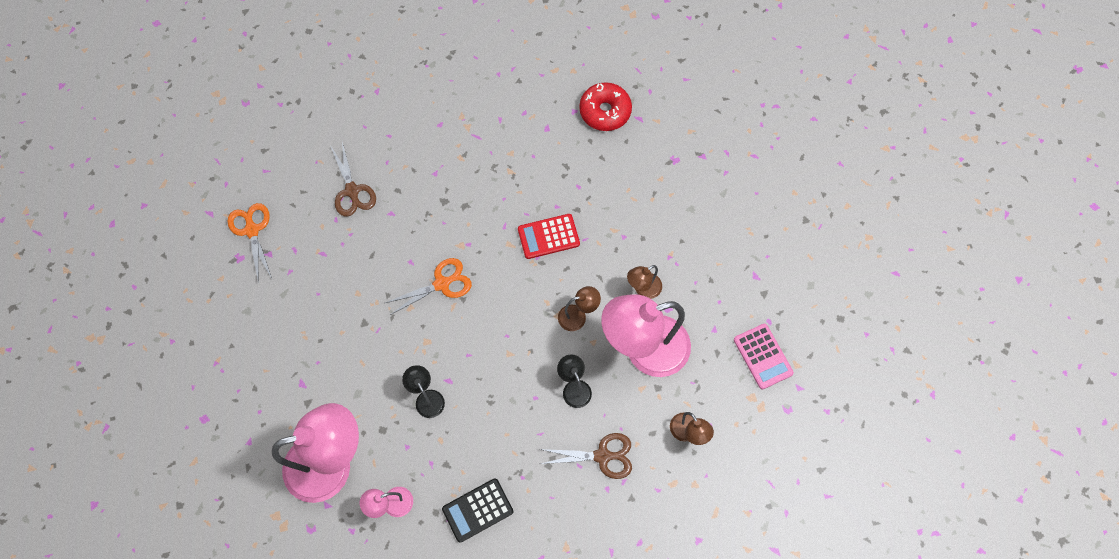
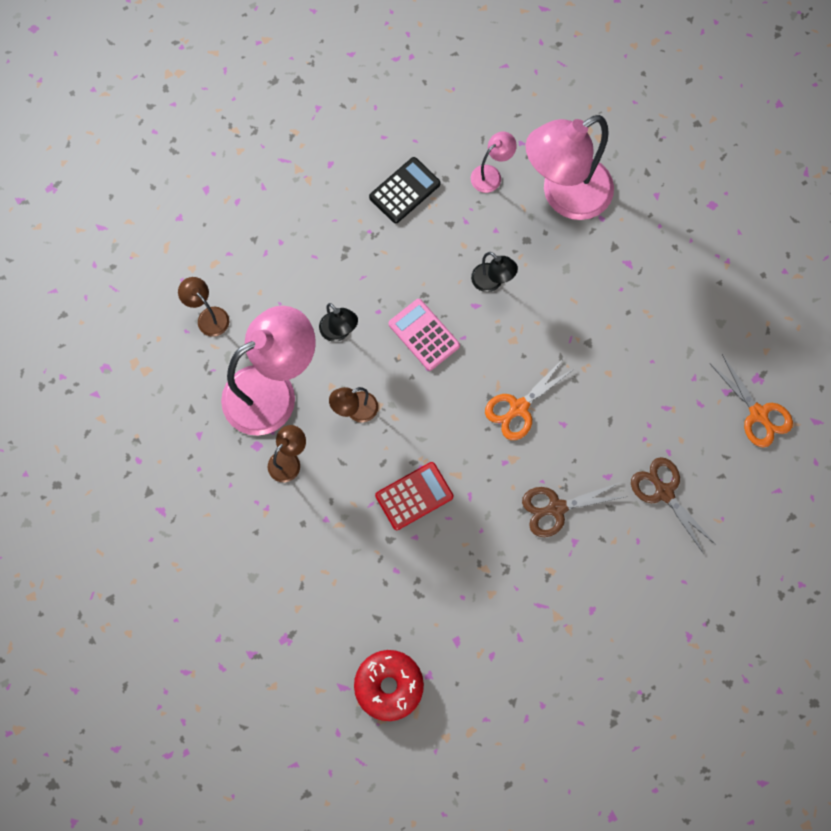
camera: 165 degrees right, 5 degrees up
brown scissors [540,433,632,479] -> brown scissors moved to [522,482,624,537]
pink calculator [734,324,794,389] -> pink calculator moved to [389,299,460,371]

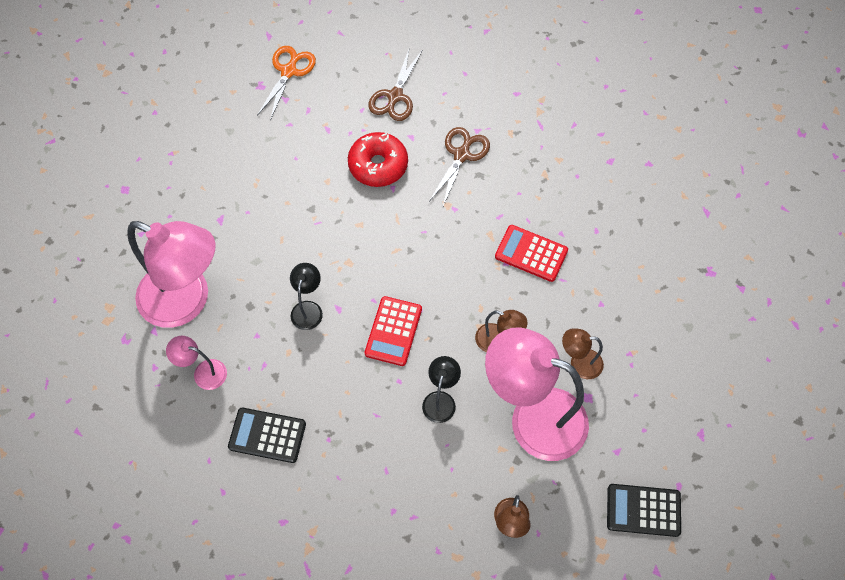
camera: 125 degrees left, 10 degrees down
red donut [354,650,424,721] -> red donut moved to [348,132,408,187]
pink calculator [389,299,460,371] -> red calculator [365,296,422,366]
orange scissors [485,358,574,440] -> none
brown scissors [522,482,624,537] -> brown scissors turned 105 degrees counterclockwise [430,127,490,206]
none -> black calculator [607,484,681,537]

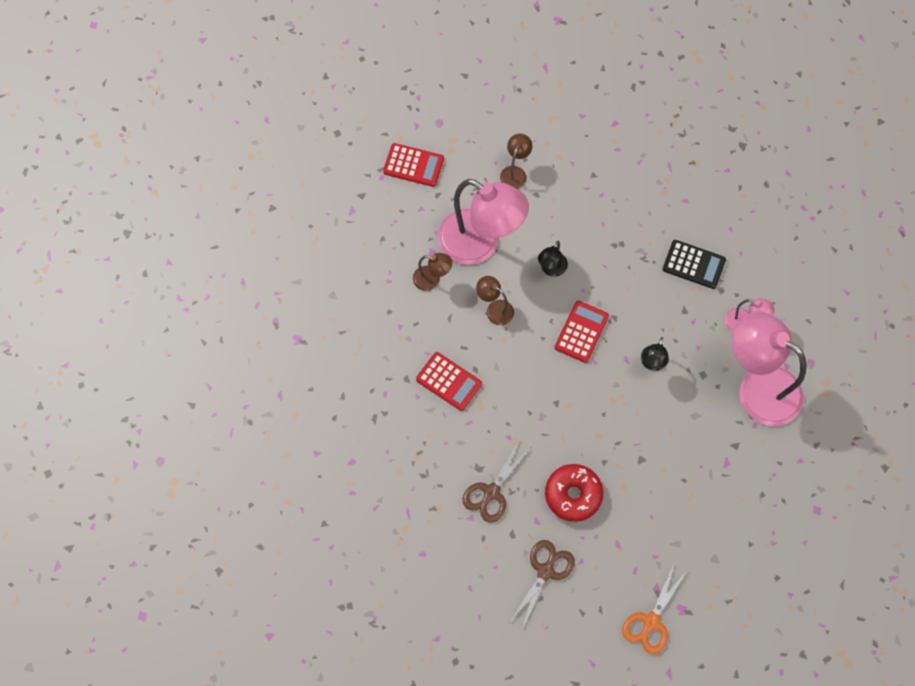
camera: 170 degrees left, 5 degrees up
black calculator [607,484,681,537] -> red calculator [383,143,444,187]

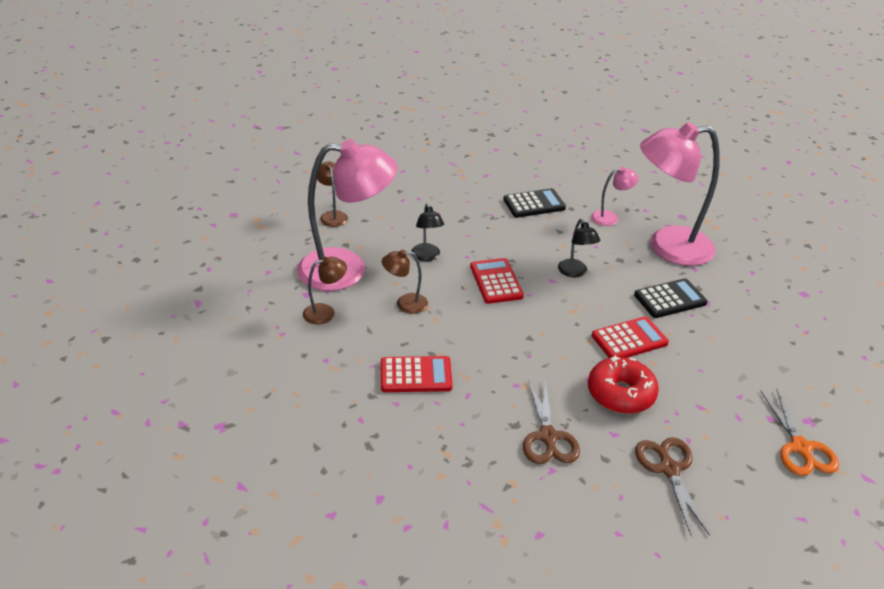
camera: 40 degrees left, 30 degrees down
red calculator [383,143,444,187] -> red calculator moved to [592,316,669,358]
none -> black calculator [634,278,708,318]

